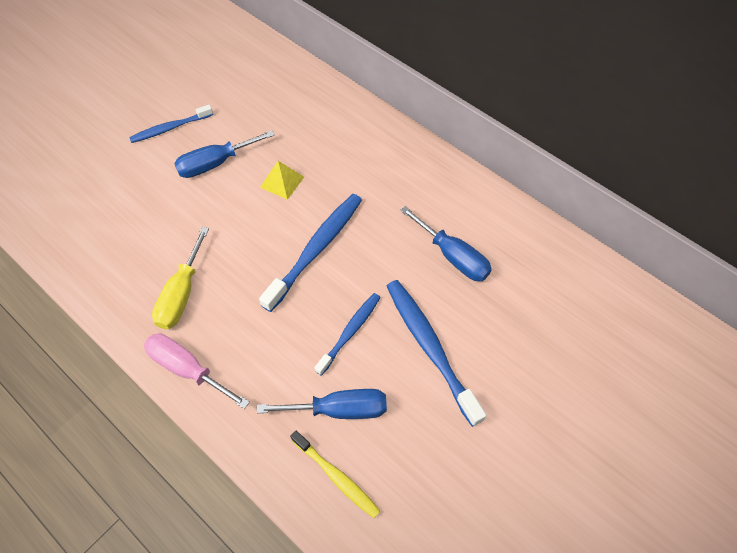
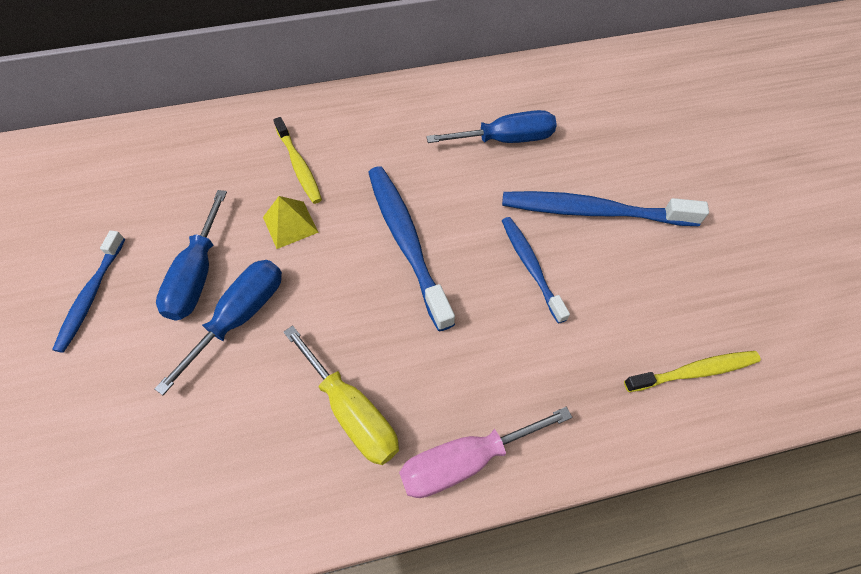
camera: 55 degrees left, 0 degrees up
blue screwdriver [257,389,387,419] -> blue screwdriver moved to [155,260,282,395]
none -> yellow toothbrush [273,117,322,204]

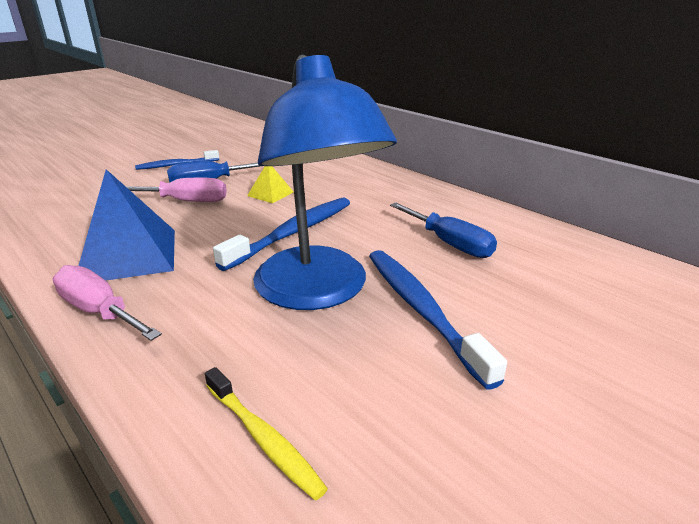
camera: 60 degrees right, 30 degrees down
blue screwdriver [155,260,282,395] -> pink screwdriver [126,178,227,202]
yellow toothbrush [273,117,322,204] -> none
yellow screwdriver [284,325,399,465] -> blue pyramid [78,169,175,281]
blue toothbrush [502,217,570,324] -> blue lamp [253,54,397,310]

